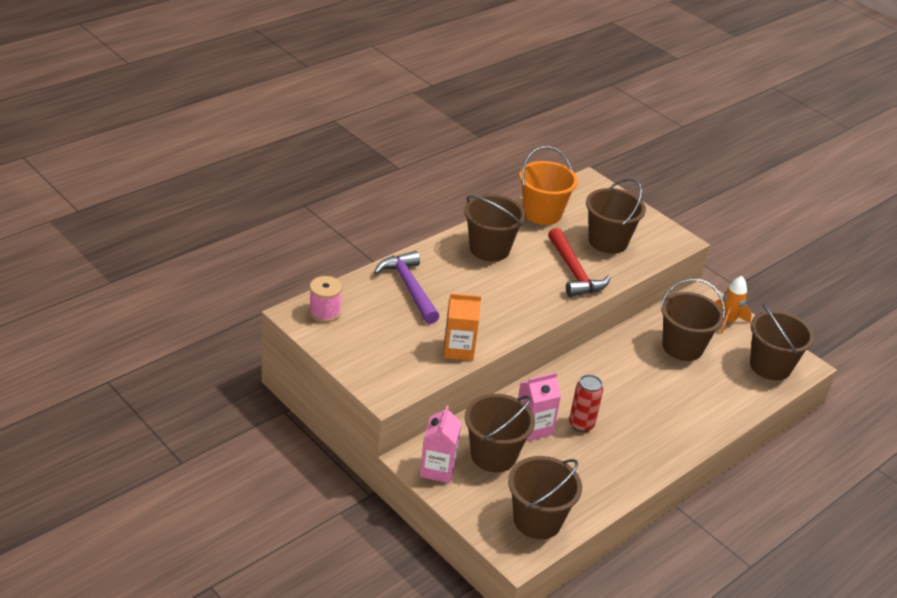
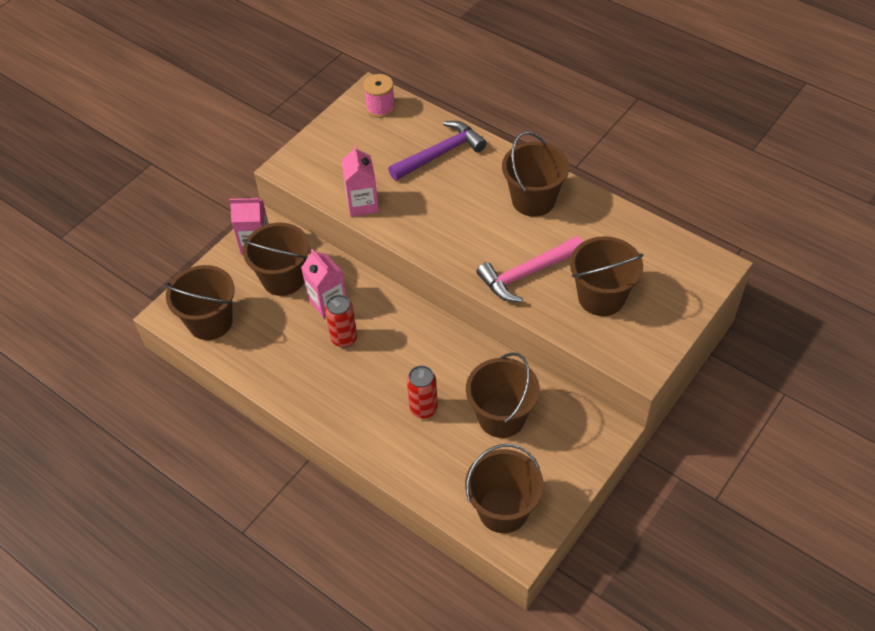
camera: 85 degrees right, 15 degrees up
orange carton [444,293,481,361] -> pink carton [341,145,379,217]
orange bucket [519,146,578,225] -> none
red hammer [548,228,611,297] -> pink hammer [476,236,583,302]
orange rocket [716,276,752,334] -> none
none -> red can [407,365,438,419]

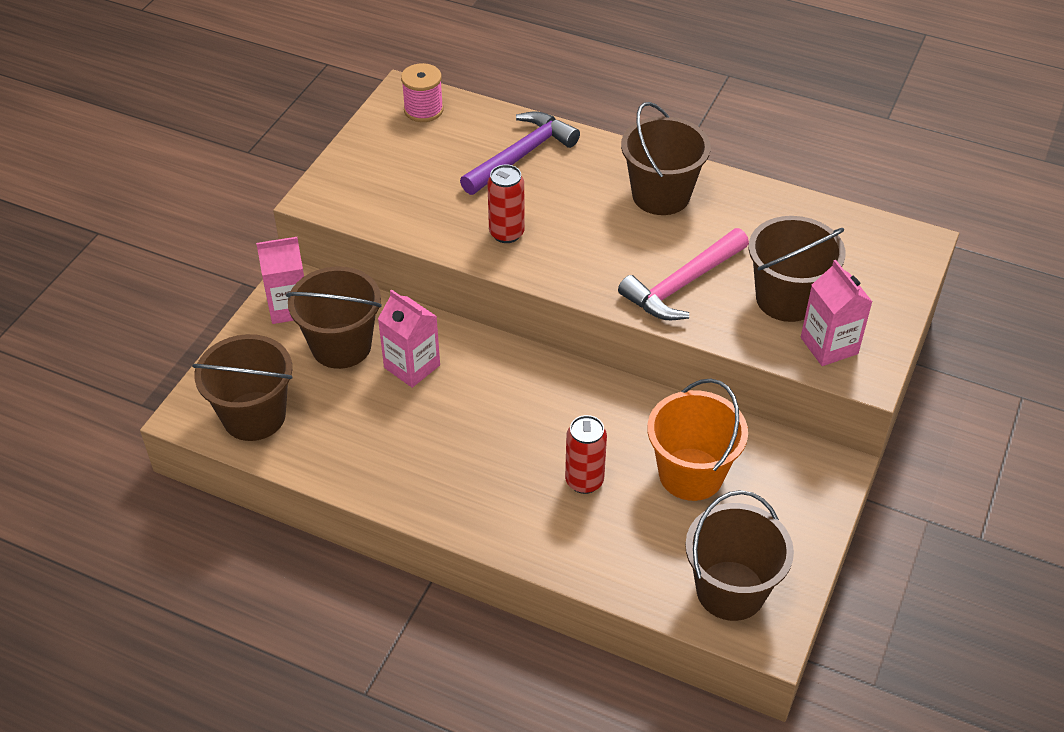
camera: 15 degrees left, 5 degrees down
red can [325,295,357,348] -> red can moved to [487,165,525,243]
pink carton [341,145,379,217] -> pink carton moved to [801,260,872,366]
brown bucket [466,352,540,438] -> orange bucket [647,379,748,501]

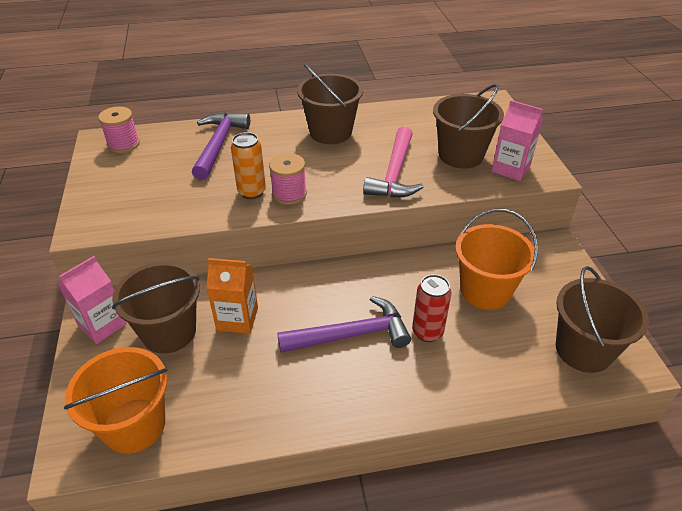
camera: 35 degrees left, 5 degrees down
brown bucket [192,334,293,441] -> orange bucket [64,347,168,454]
pink carton [378,290,440,388] -> orange carton [206,258,258,334]
red can [487,165,525,243] -> orange can [231,132,266,199]
none -> pink spool [269,153,307,205]
none -> purple hammer [277,296,411,353]

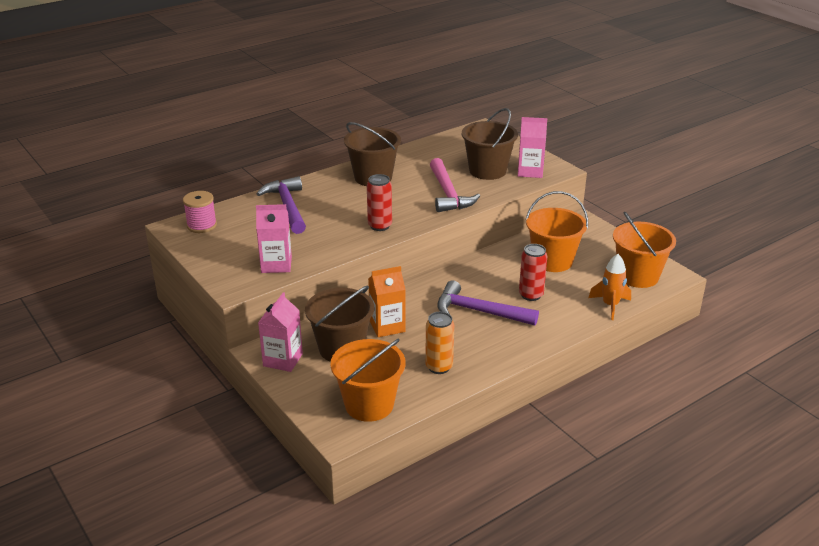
camera: 25 degrees left, 10 degrees down
orange can [231,132,266,199] -> orange can moved to [425,312,454,374]
pink spool [269,153,307,205] -> red can [367,174,392,231]
purple hammer [277,296,411,353] -> purple hammer turned 120 degrees counterclockwise [437,280,539,326]
brown bucket [556,266,649,373] -> orange bucket [613,212,676,288]
none -> pink carton [256,204,292,273]
none -> orange rocket [588,254,631,320]

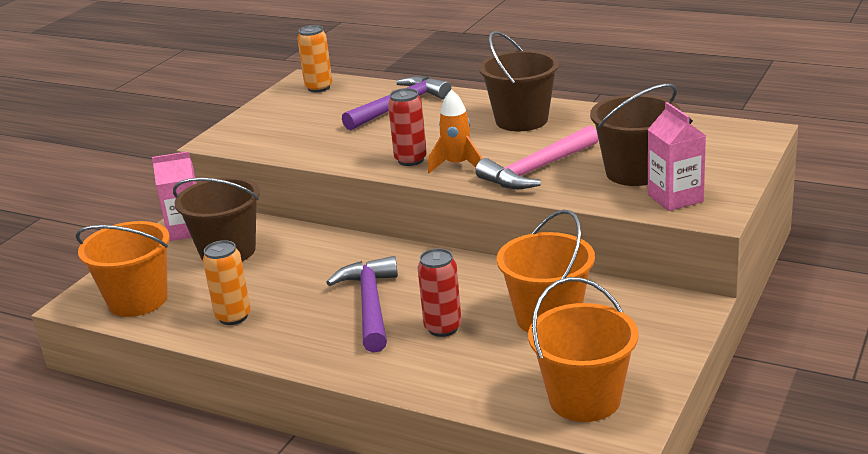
camera: 65 degrees right, 5 degrees down
pink spool [183,191,217,233] -> orange can [297,25,332,92]
pink carton [256,204,292,273] -> none
orange carton [368,266,406,337] -> none
orange rocket [588,254,631,320] -> orange rocket moved to [428,89,482,173]

